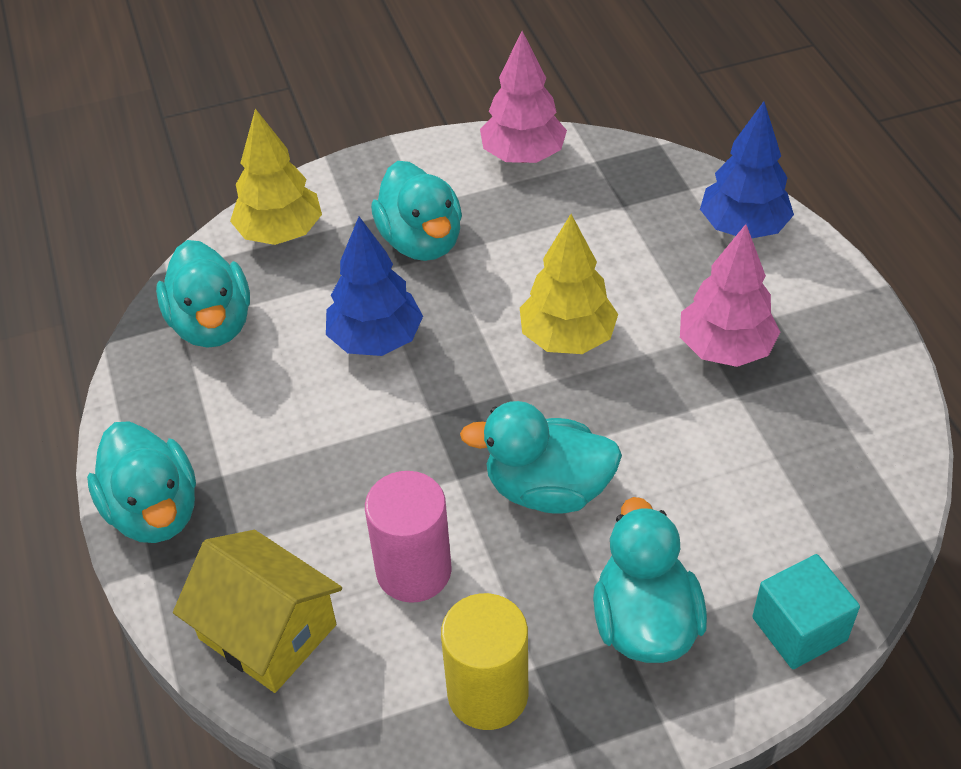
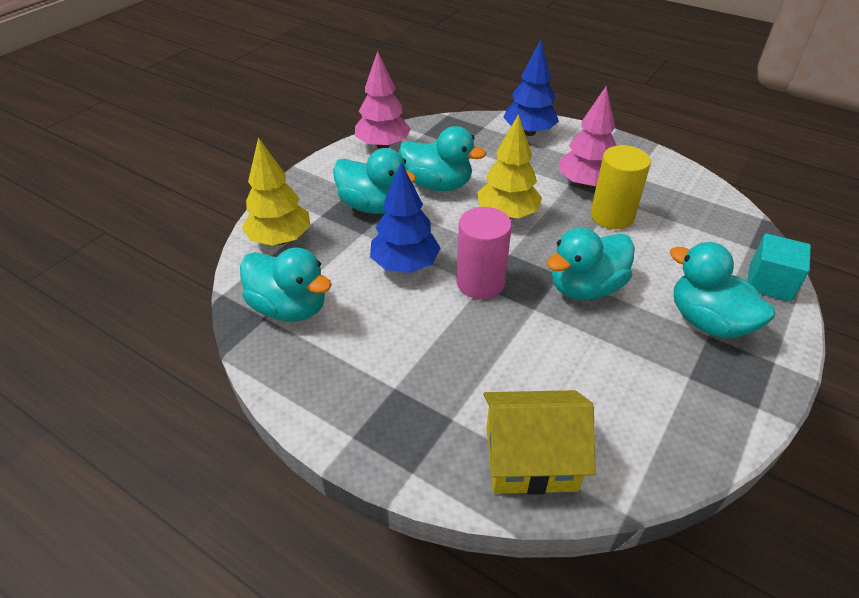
camera: 40 degrees left, 5 degrees down
turquoise duck [87,421,196,543] -> turquoise duck moved to [399,126,486,191]
pink cylinder [365,471,452,603] -> pink cylinder moved to [456,207,512,299]
yellow cylinder [441,593,528,730] -> yellow cylinder moved to [590,145,651,229]

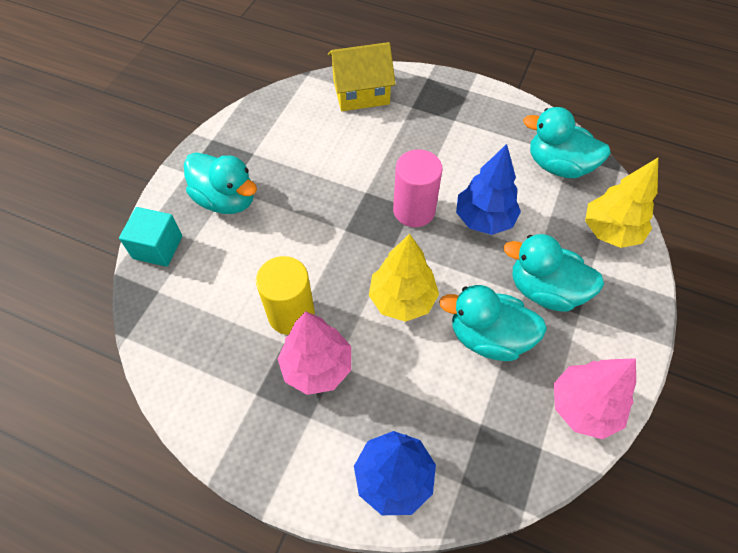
camera: 170 degrees right, 15 degrees up
turquoise duck [547,227,635,300] -> none

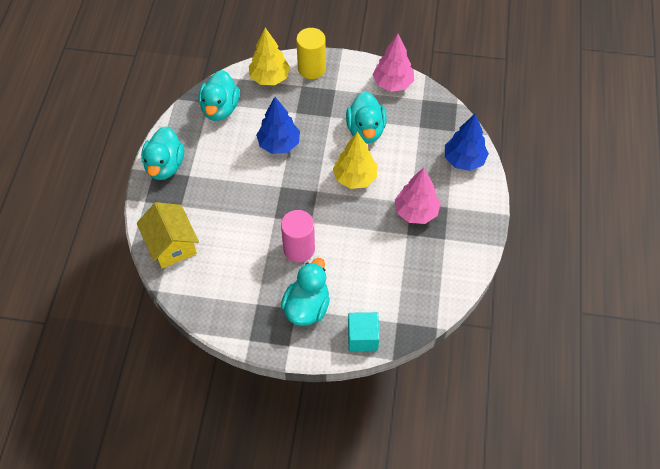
camera: 105 degrees left, 0 degrees up
yellow cylinder [256,256,315,335] -> yellow cylinder moved to [296,28,326,79]
pink cylinder [393,149,443,227] -> pink cylinder moved to [281,210,315,262]
turquoise duck [503,234,604,312] -> turquoise duck moved to [141,126,184,180]

